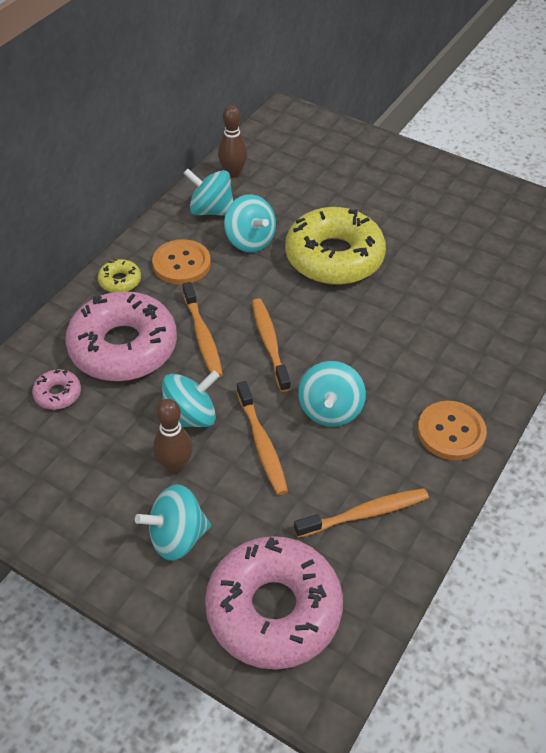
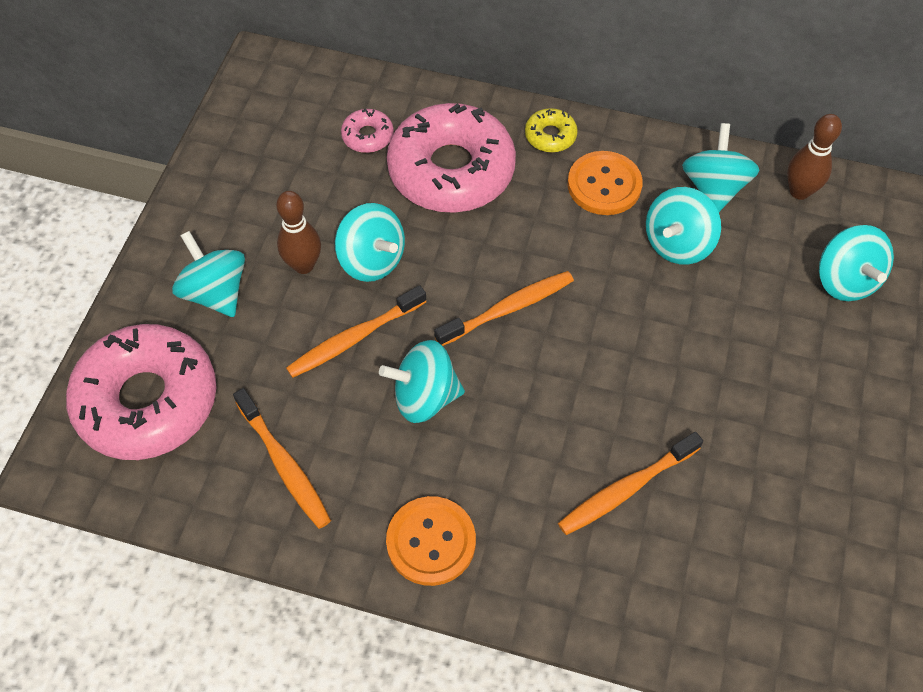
camera: 75 degrees right, 10 degrees up
orange toothbrush [182,282,223,378] -> orange toothbrush moved to [558,432,703,535]
yellow donut [285,207,386,285] -> none
none -> turquoise spinning top [819,225,894,301]

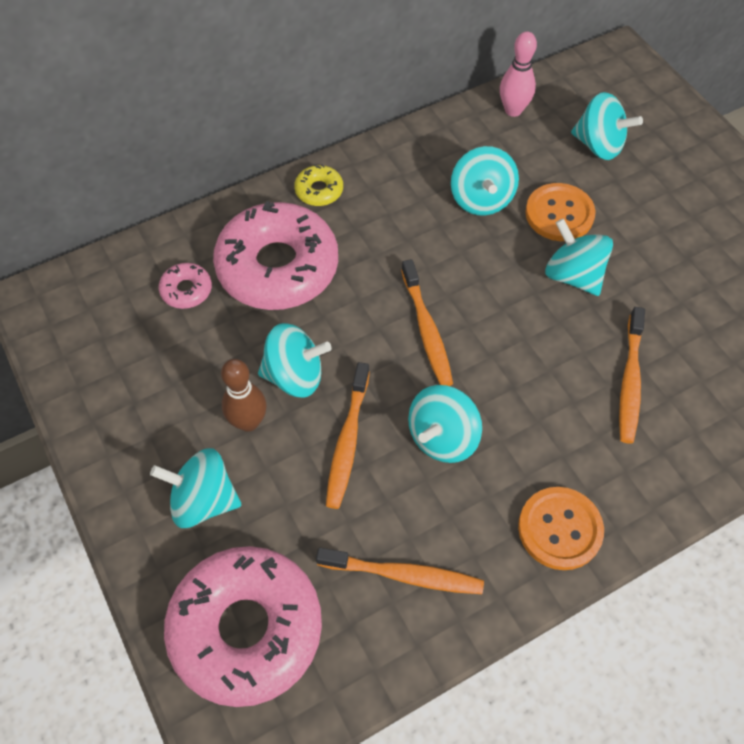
camera: 45 degrees left, 0 degrees up
orange toothbrush [434,271,574,346] -> orange toothbrush turned 150 degrees clockwise [401,259,453,386]
orange button [568,151,643,215] -> orange button moved to [525,183,596,241]
turquoise spinning top [682,123,760,212] -> turquoise spinning top moved to [545,218,613,296]
brown bowling pin [787,114,842,200] -> pink bowling pin [500,32,537,117]

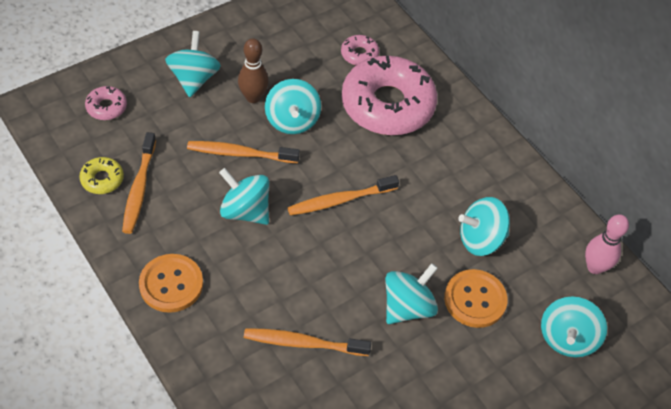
camera: 80 degrees right, 5 degrees down
pink donut [164,546,322,707] -> pink donut [85,86,127,120], size x0.42
yellow donut [294,164,343,206] -> yellow donut moved to [79,157,124,194]

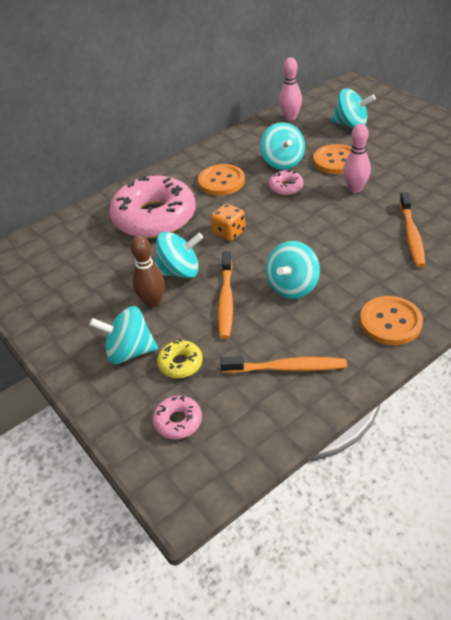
camera: 85 degrees left, 10 degrees down
yellow donut [79,157,124,194] -> yellow donut moved to [157,339,203,378]
orange toothbrush [287,175,399,216] -> none
pink donut [341,35,379,65] -> pink donut moved to [269,170,304,195]
turquoise spinning top [385,263,438,324] -> pink bowling pin [343,124,371,193]
none -> orange button [198,164,245,196]
none -> orange dice [211,204,245,241]

